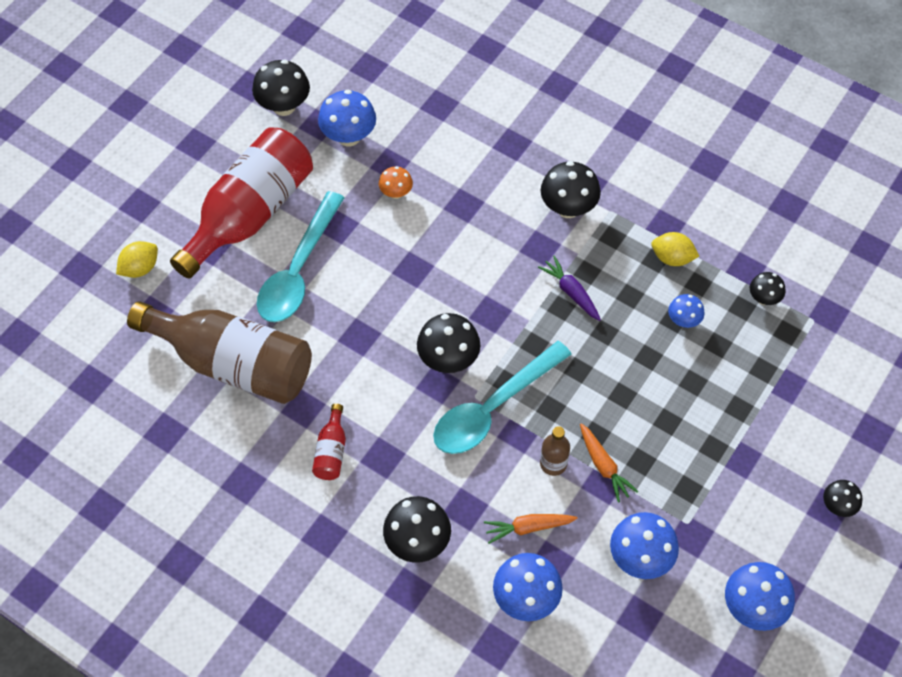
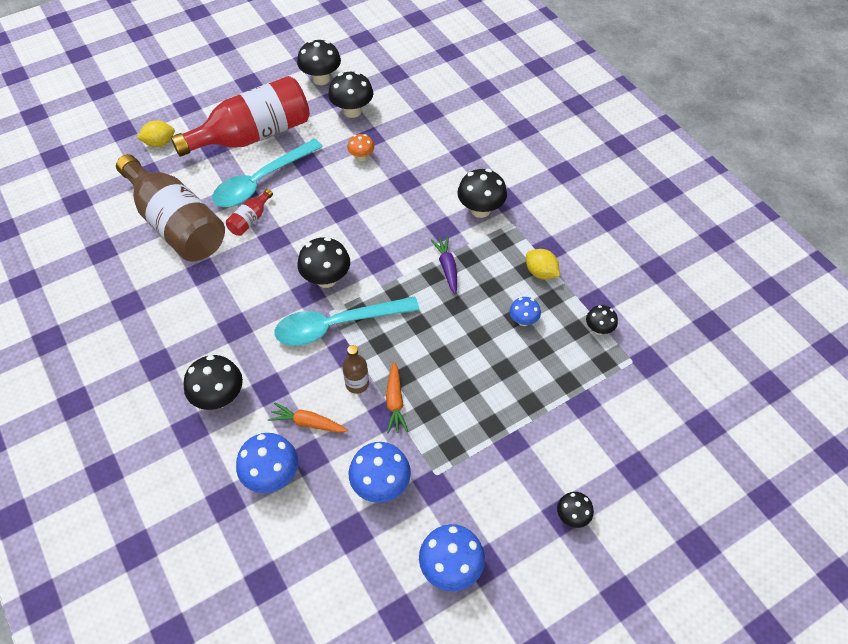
camera: 25 degrees right, 5 degrees down
red bottle [312,404,346,480] -> red bottle moved to [226,189,273,236]
blue mushroom [318,89,376,147] -> black mushroom [328,72,374,118]

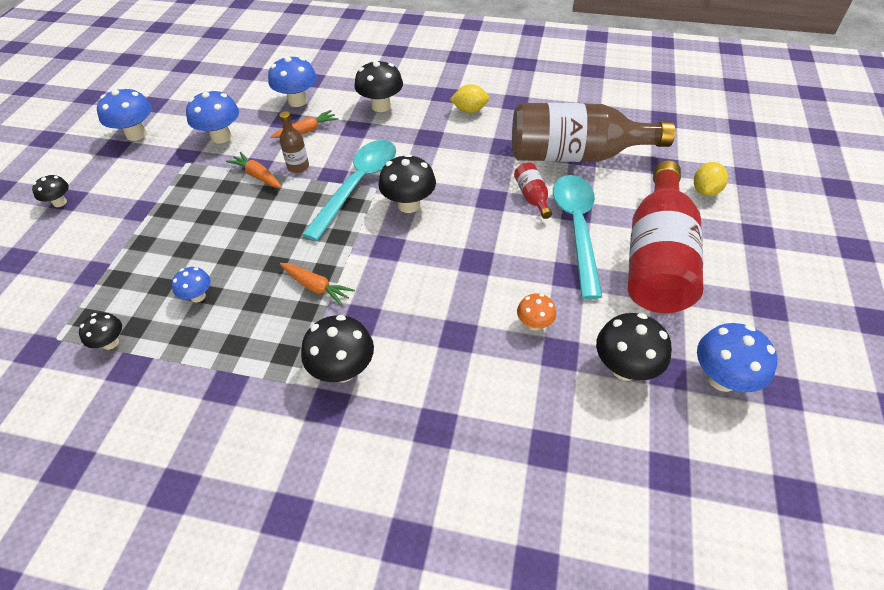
camera: 135 degrees right, 5 degrees down
black mushroom [297,40,341,85] -> blue mushroom [697,323,778,392]
purple carrot [431,236,457,294] -> orange carrot [280,263,355,306]
yellow lemon [526,249,560,280] -> yellow lemon moved to [450,84,489,113]

